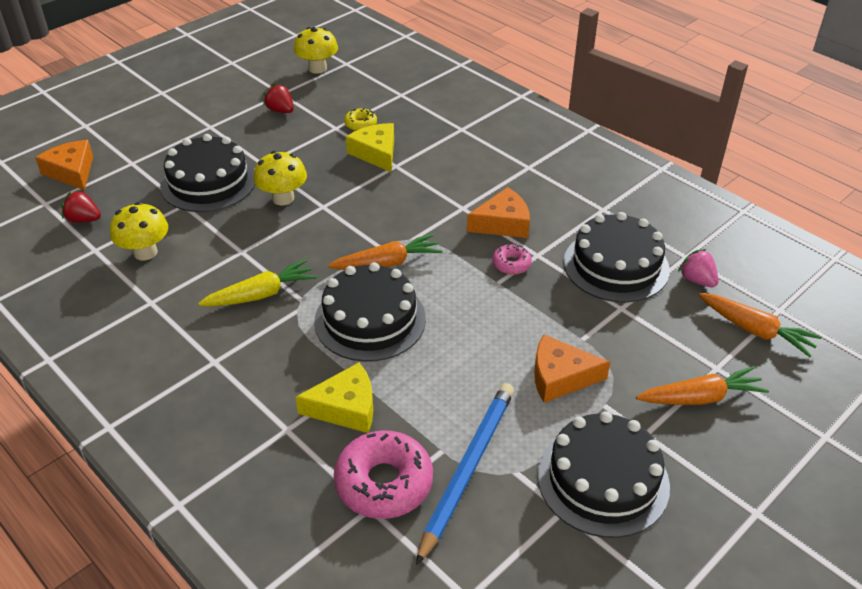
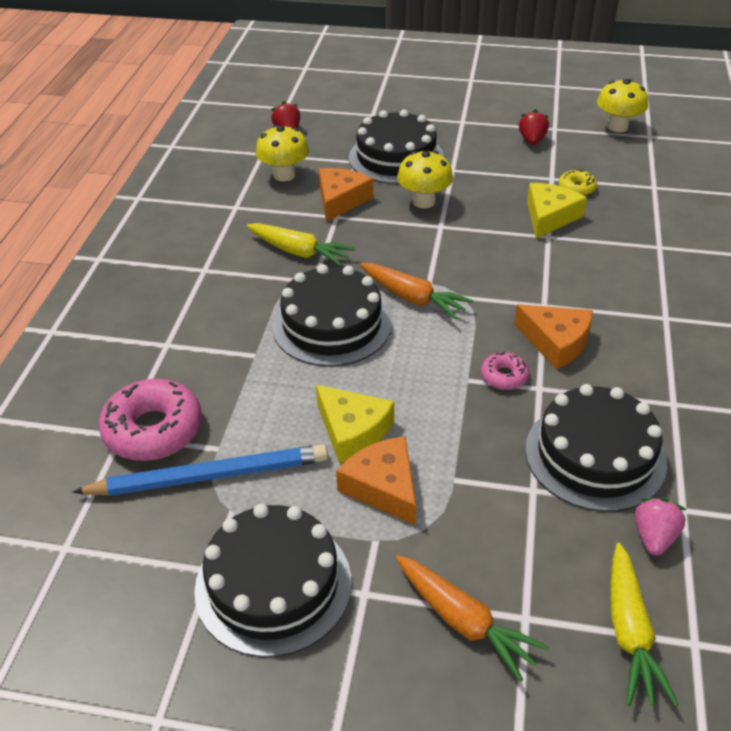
camera: 55 degrees right, 0 degrees up
orange cheese [35,140,93,190] -> orange cheese moved to [319,168,373,222]
yellow cheese [295,362,373,433] -> yellow cheese moved to [316,385,394,463]
orange carrot [699,293,822,357] -> yellow carrot [610,542,679,706]

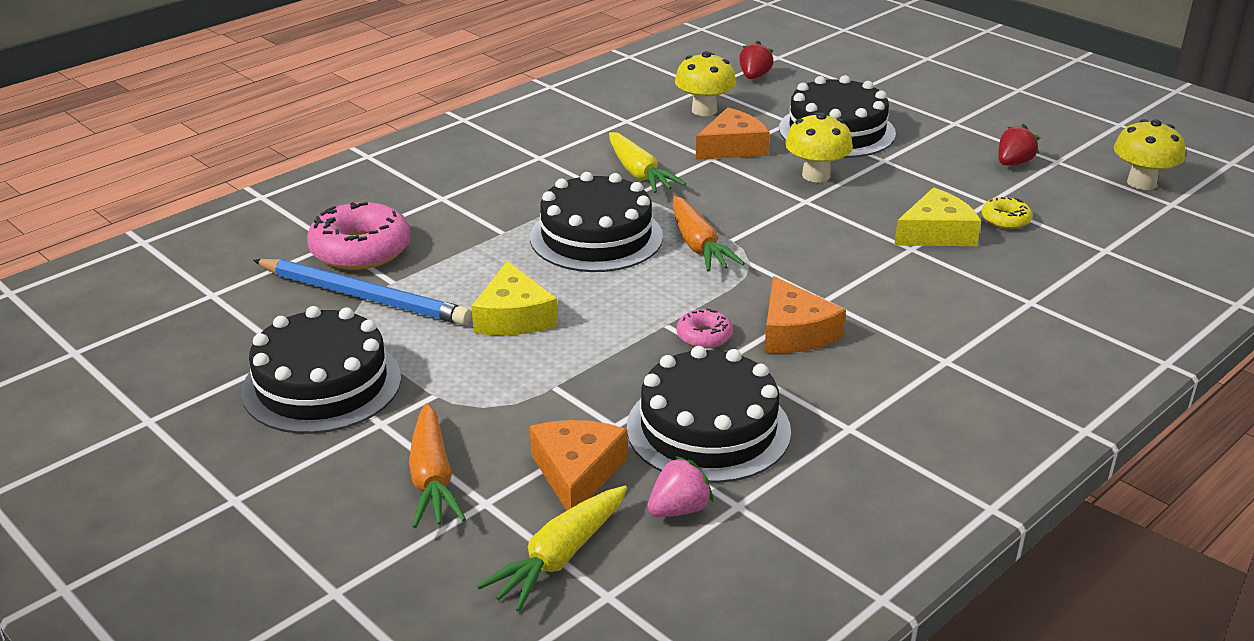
camera: 35 degrees right, 10 degrees down
orange cheese [336,436,416,525] -> orange cheese moved to [530,420,628,511]

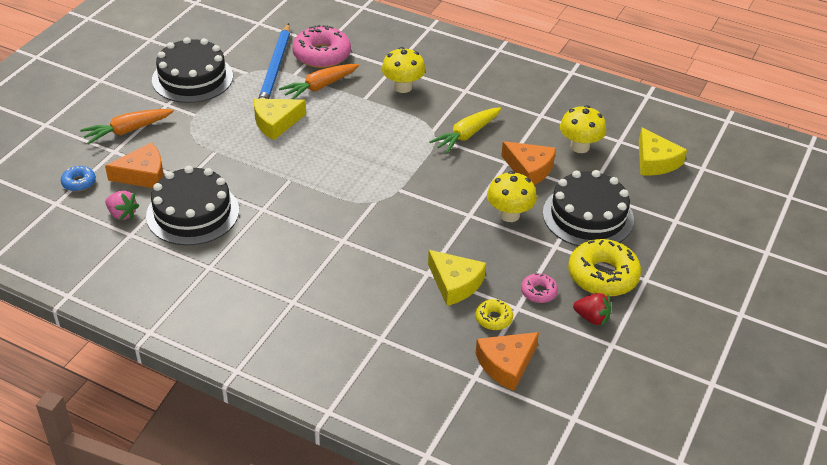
camera: 70 degrees right, 10 degrees up
yellow carrot [477,486,627,612] -> blue donut [61,166,96,192]
black cake [530,172,663,272] -> none
orange carrot [673,196,745,272] -> orange carrot moved to [279,64,359,99]
pink donut [677,309,733,349] -> pink donut moved to [521,273,558,303]
red strawberry [739,41,773,79] -> yellow cheese [639,127,687,176]
orange cheese [764,276,846,353] -> orange cheese moved to [476,332,539,391]
yellow mushroom [1114,119,1185,190] -> yellow mushroom moved to [382,47,426,93]
none -> yellow donut [568,239,641,296]

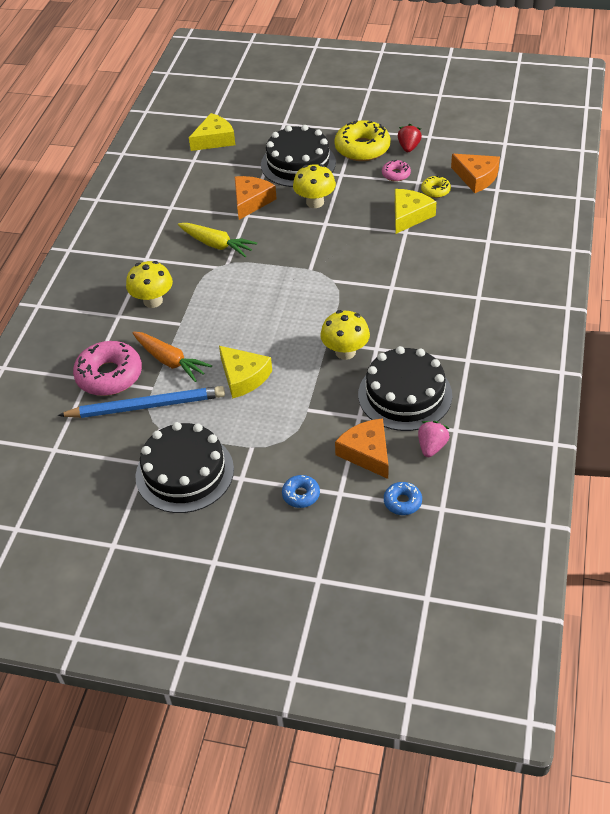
camera: 100 degrees left, 5 degrees up
orange carrot [80,109,174,144] -> blue donut [282,475,320,508]
yellow mushroom [560,105,606,153] -> yellow mushroom moved to [320,310,370,360]

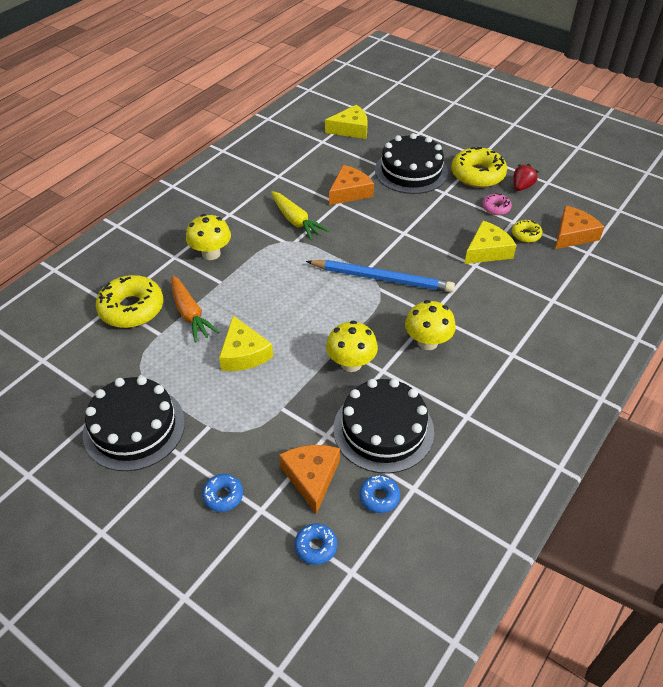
camera: 20 degrees right, 0 degrees up
blue pencil [58,386,225,418] -> blue pencil moved to [306,260,455,292]
pink donut [73,341,142,396] -> yellow donut [96,275,163,328]
yellow mushroom [293,164,336,208] -> yellow mushroom moved to [405,300,456,350]
pink strawberry [418,421,450,457] -> blue donut [359,475,400,513]
orange cheese [451,154,500,193] -> orange cheese turned 105 degrees counterclockwise [555,205,604,249]

